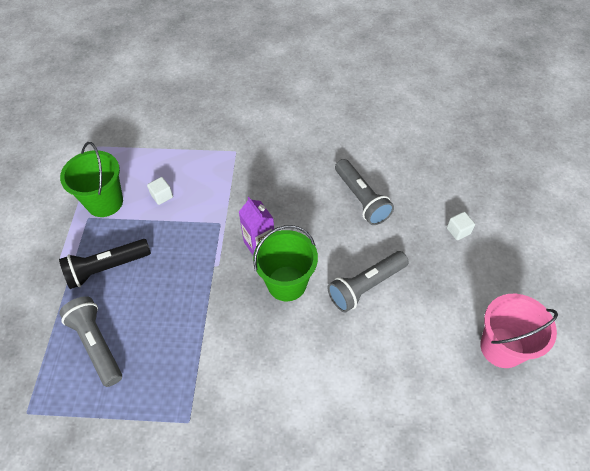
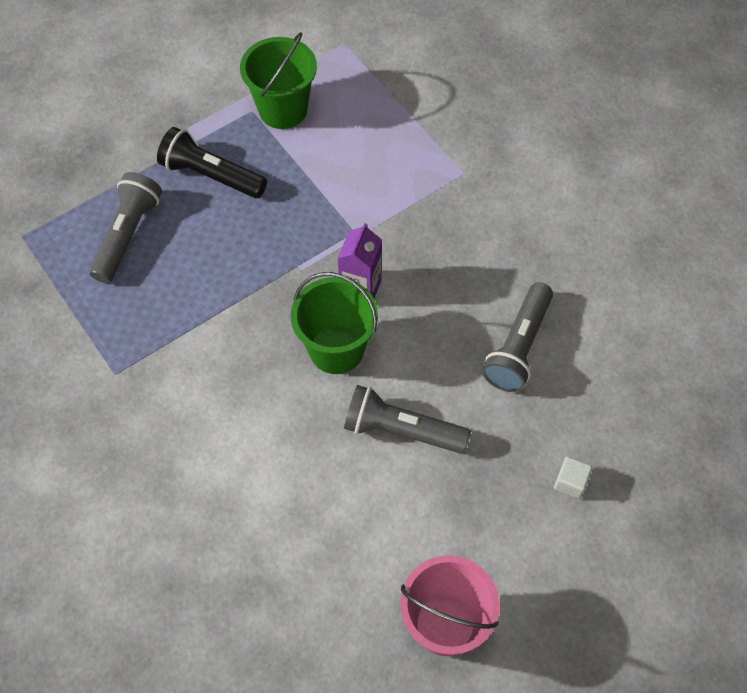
camera: 50 degrees right, 5 degrees up
white cube [147,177,173,205] -> none

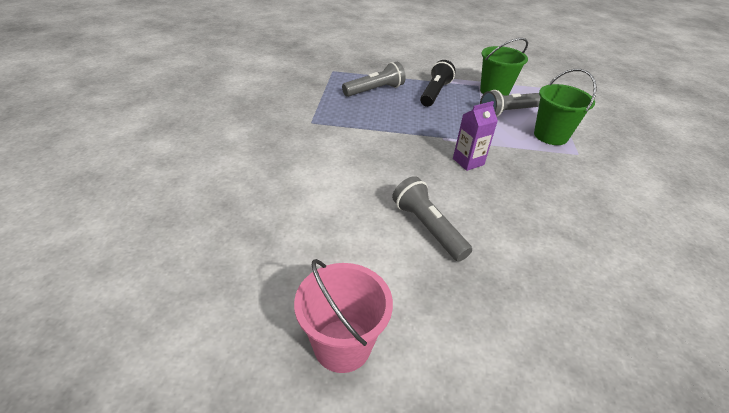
camera: 40 degrees right, 20 degrees down
black flashlight [157,127,267,198] -> black flashlight turned 45 degrees clockwise [420,60,456,107]
green bucket [291,272,378,374] -> green bucket moved to [534,69,597,145]
grey flashlight [482,282,553,392] -> grey flashlight moved to [480,90,540,117]
white cube [554,456,593,499] -> none

